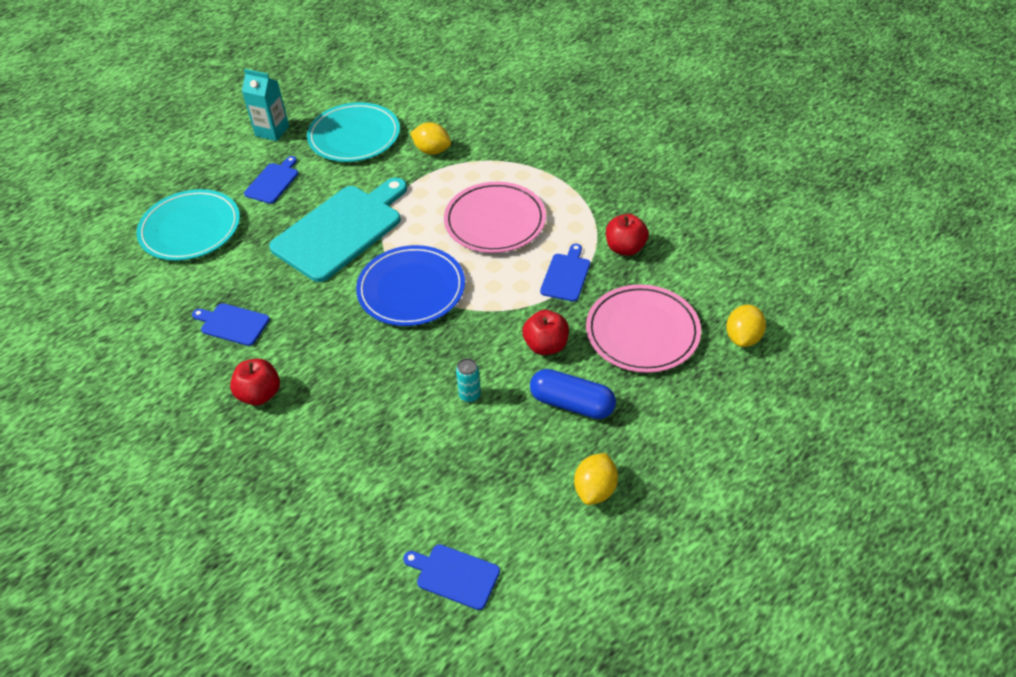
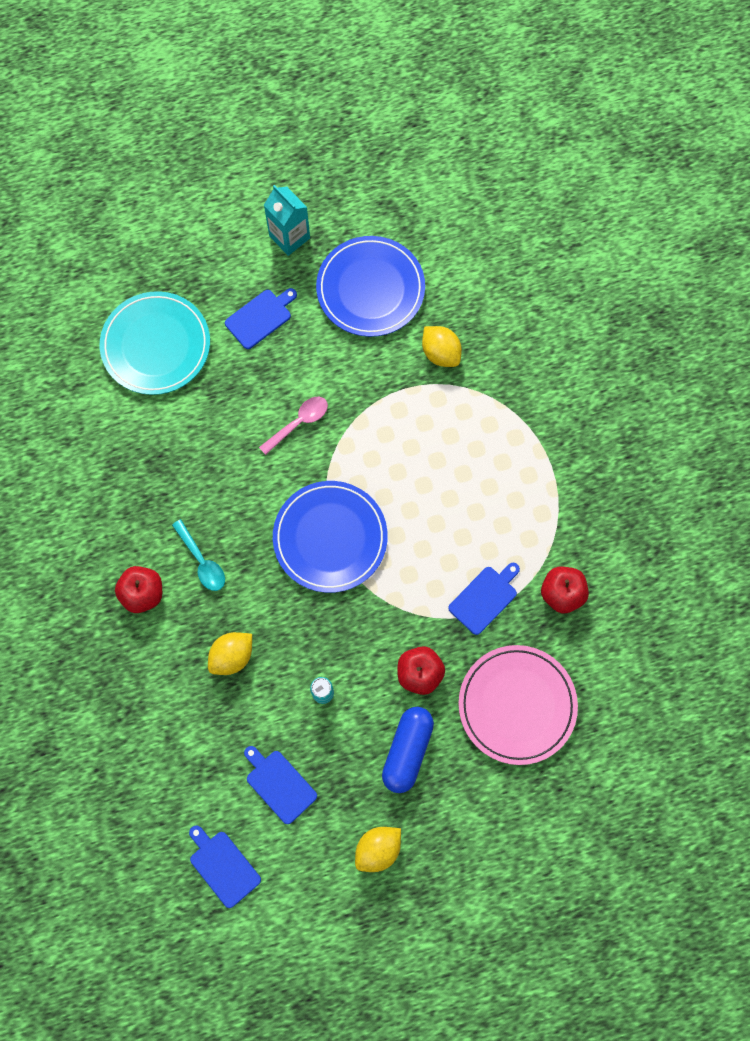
camera: 25 degrees right, 25 degrees up
blue cutting board [192,303,270,346] -> blue cutting board moved to [244,746,317,824]
turquoise cutting board [269,178,407,282] -> pink spoon [259,397,328,455]
turquoise plate [307,102,400,162] -> blue plate [316,236,425,337]
pink plate [444,182,546,253] -> none
blue capsule [530,369,616,419] -> blue capsule turned 60 degrees clockwise [382,707,434,793]
yellow lemon [726,305,766,347] -> yellow lemon moved to [208,632,252,675]
none -> turquoise spoon [172,519,225,591]

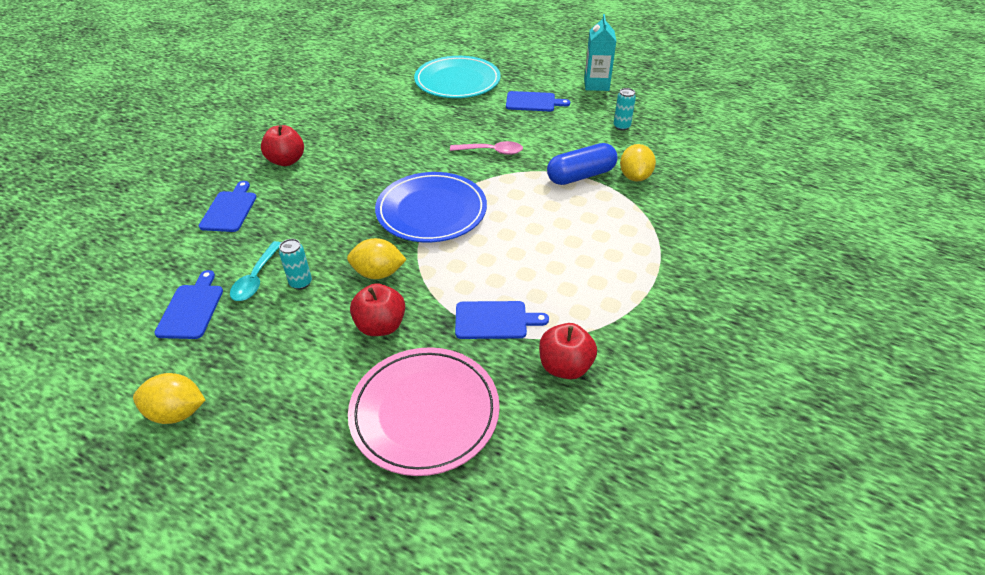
camera: 45 degrees right, 30 degrees down
turquoise spoon [172,519,225,591] -> turquoise spoon moved to [230,241,281,301]
blue cutting board [189,825,261,908] -> blue cutting board moved to [199,181,257,232]
yellow lemon [208,632,252,675] -> yellow lemon moved to [347,238,407,279]
blue plate [316,236,425,337] -> turquoise can [613,88,636,131]
blue capsule [382,707,434,793] -> blue capsule moved to [547,143,618,185]

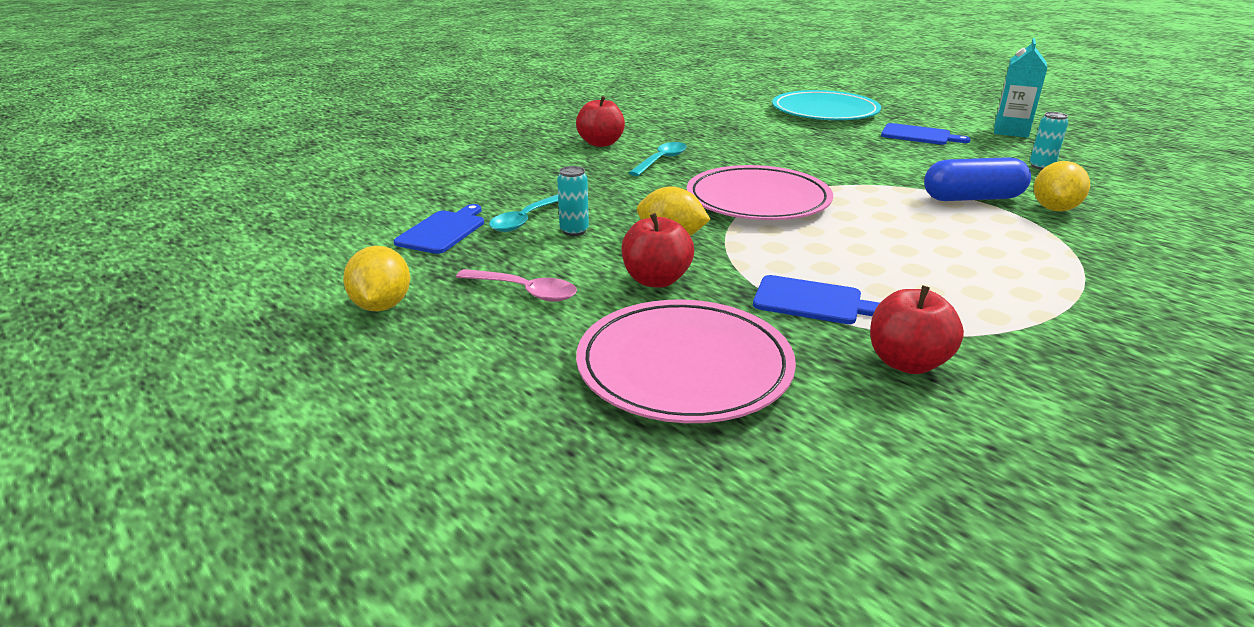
camera: 20 degrees right, 15 degrees down
yellow lemon [133,373,205,424] -> yellow lemon turned 60 degrees clockwise [343,246,410,312]
blue cutting board [199,181,257,232] -> none
blue plate [375,172,487,242] -> pink plate [687,165,833,220]
pink spoon [450,141,523,155] -> pink spoon moved to [456,269,577,302]
none -> turquoise spoon [629,142,687,176]

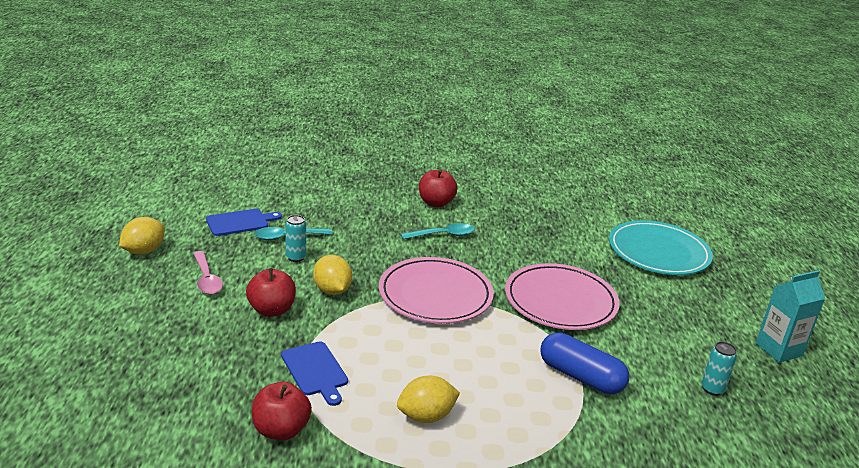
camera: 40 degrees right, 0 degrees up
pink plate [576,300,796,423] -> pink plate moved to [505,263,620,330]
blue cutting board [881,123,971,145] -> none
yellow lemon [1034,161,1090,211] -> yellow lemon moved to [397,376,460,423]

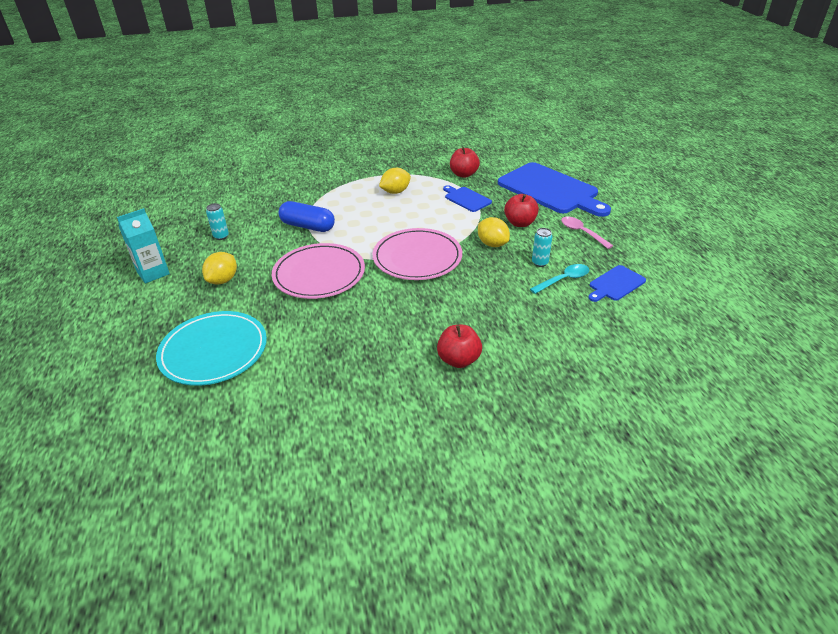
camera: 170 degrees right, 10 degrees up
yellow lemon [119,217,165,254] -> yellow lemon moved to [202,252,237,285]
turquoise spoon [401,223,475,239] -> none
none -> blue cutting board [498,162,611,217]

